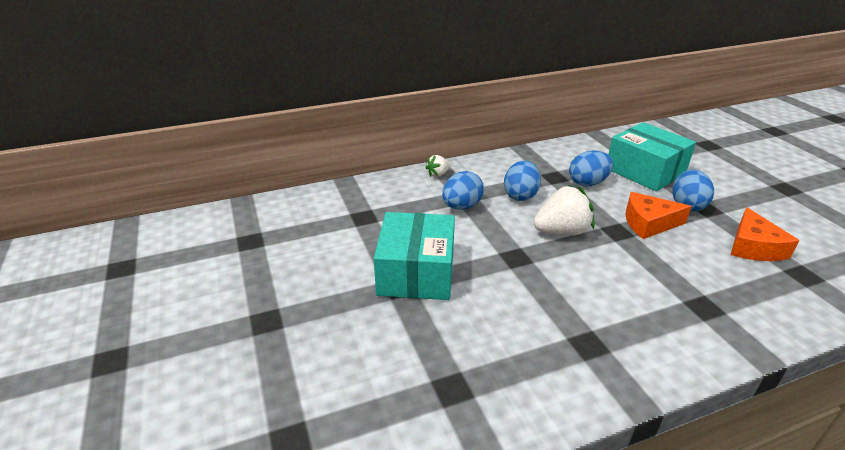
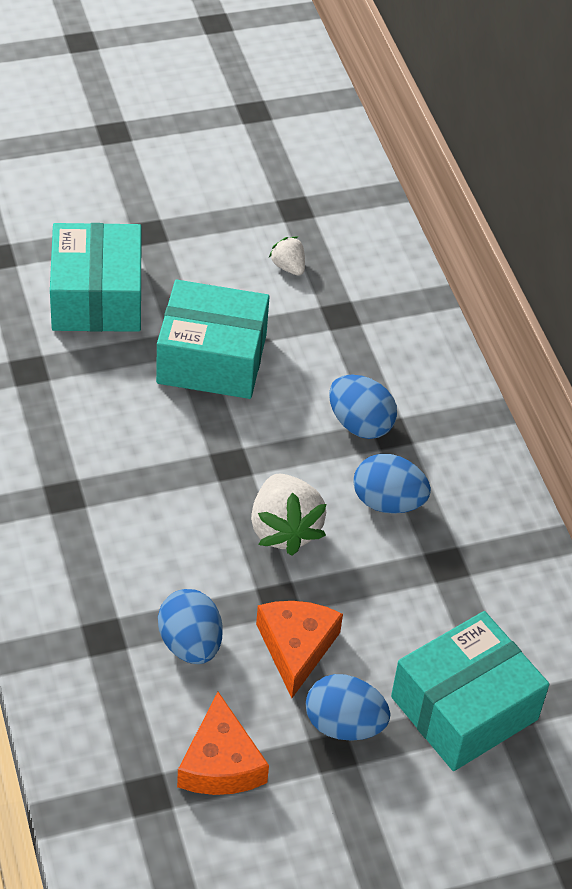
camera: 90 degrees right, 15 degrees up
white strawberry [426,155,450,177] -> white strawberry moved to [269,237,305,276]
blue egg [569,150,614,187] -> blue egg moved to [158,589,223,664]
orange cheese [731,207,799,261] -> orange cheese turned 105 degrees counterclockwise [177,692,269,795]
none -> turquoise box [50,223,141,332]

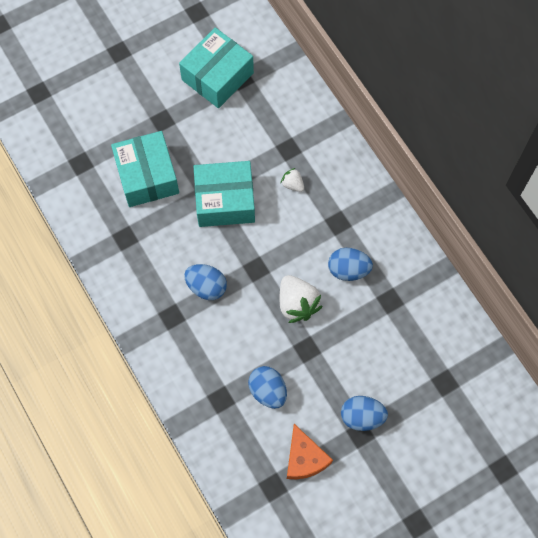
camera: 10 degrees left, 20 degrees up
orange cheese [256,601,343,698] -> none
white strawberry [269,237,305,276] -> white strawberry moved to [281,168,304,192]
blue egg [329,375,397,439] -> blue egg moved to [184,264,227,300]
turquoise box [391,611,549,771] -> turquoise box moved to [179,28,254,108]

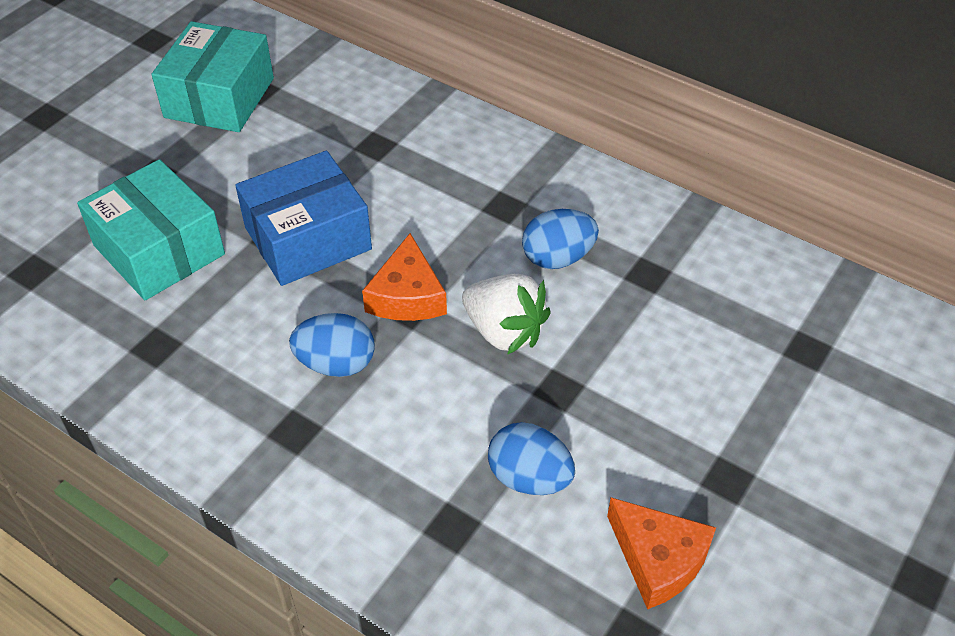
camera: 25 degrees left, 20 degrees down
turquoise box [193,161,255,227] -> blue box [235,151,372,286]
white strawberry [281,168,304,192] -> none
blue egg [341,396,388,431] -> none
none -> orange cheese [362,233,447,321]

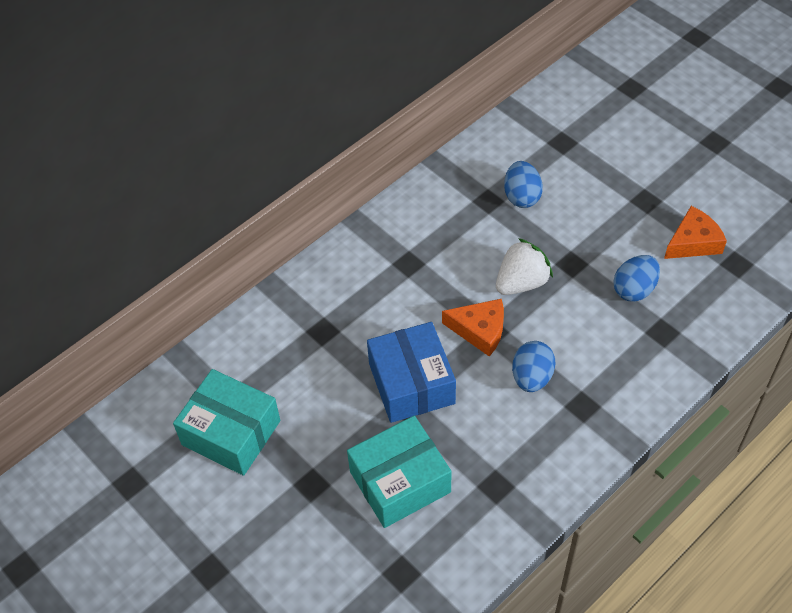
camera: 75 degrees left, 5 degrees up
blue egg [522,209,599,269] -> blue egg moved to [504,161,543,208]

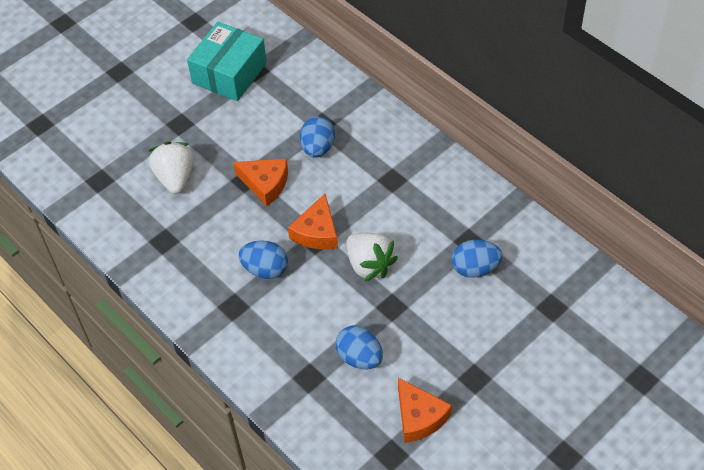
camera: 90 degrees right, 0 degrees up
turquoise box [347,416,452,528] -> white strawberry [148,141,194,194]
blue box [367,322,456,423] -> orange cheese [233,159,288,206]
none -> blue egg [300,116,335,158]

